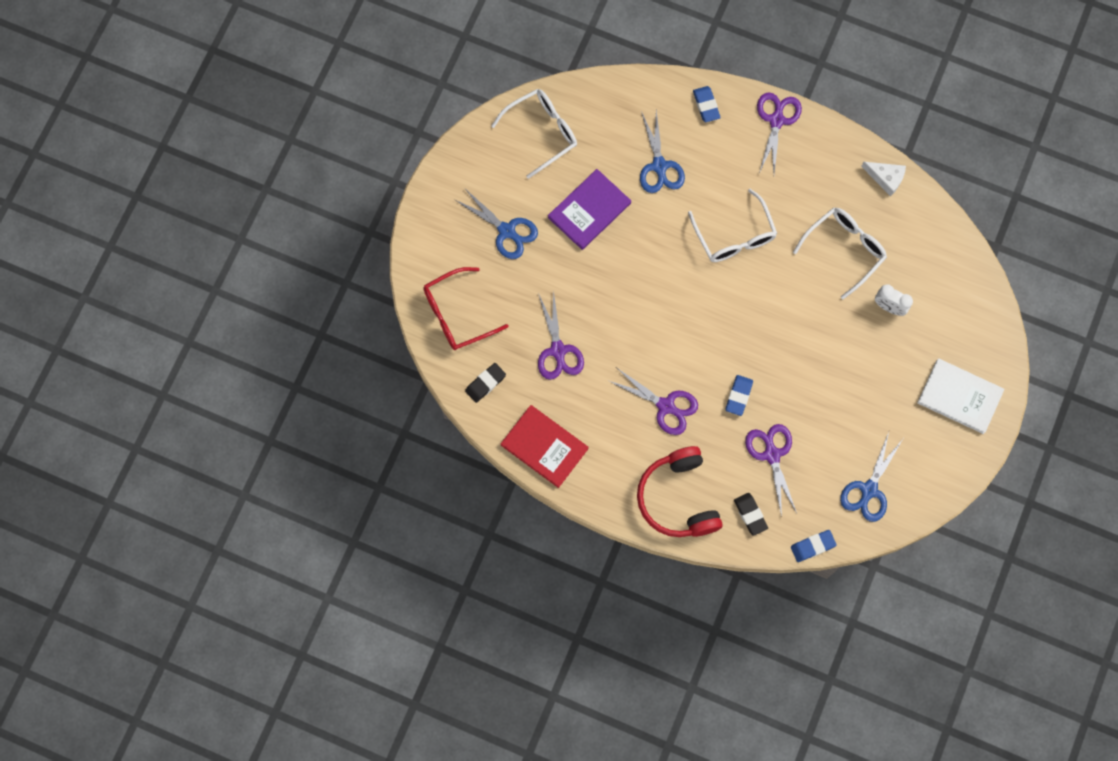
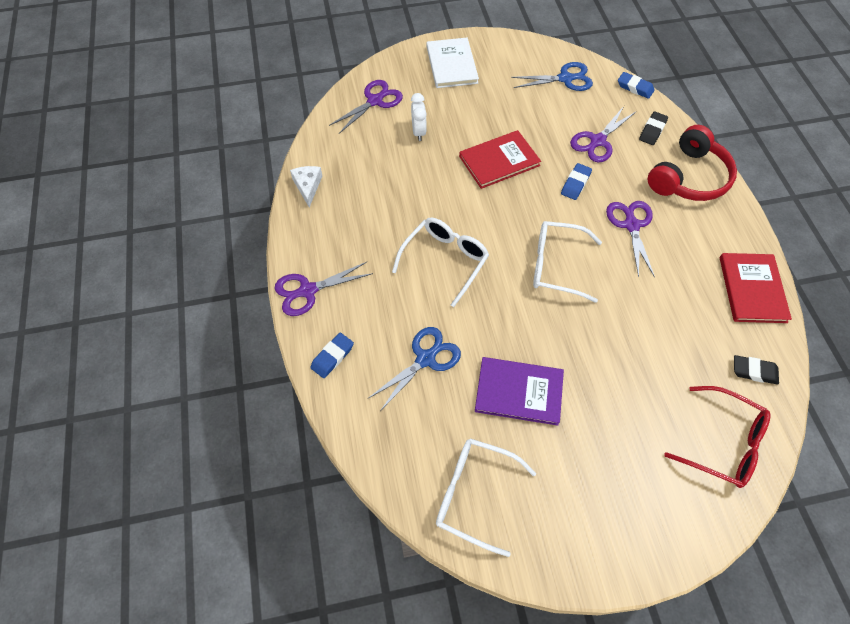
camera: 125 degrees left, 15 degrees down
blue scissors [455,189,538,259] -> none
purple scissors [538,290,584,380] -> purple scissors moved to [329,80,403,134]
blue eraser [725,375,753,416] -> blue eraser turned 45 degrees counterclockwise [561,163,592,200]
white glasses [793,207,887,299] -> white glasses moved to [533,221,602,303]
none -> red book [459,130,541,189]

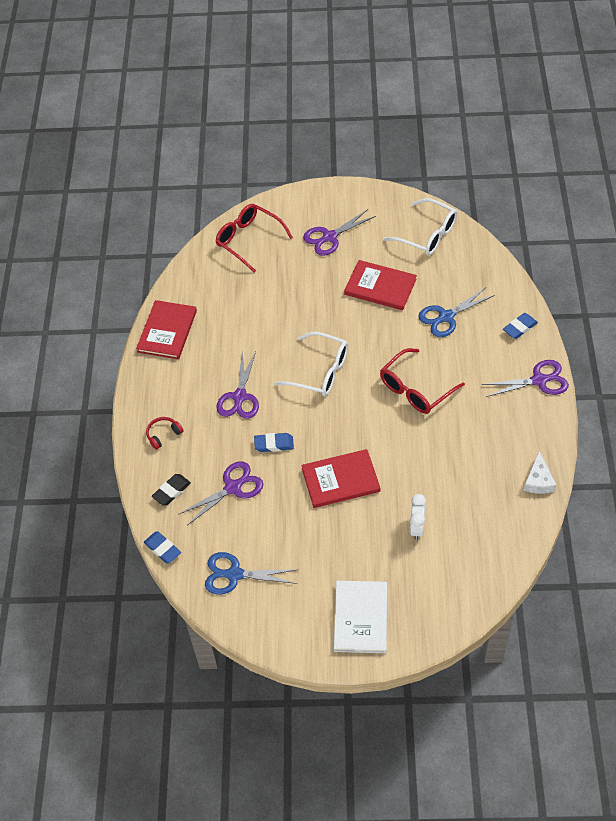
camera: 165 degrees left, 5 degrees down
purple scissors [329,80,403,134] -> purple scissors moved to [303,209,376,256]
white glasses [392,218,489,307] -> red glasses [380,348,465,414]
purple book [475,357,564,426] -> red book [344,260,417,310]
blue eraser [561,163,592,200] -> blue eraser turned 45 degrees clockwise [254,433,294,452]
red headphones [648,125,737,201] -> red headphones [146,417,183,450], size x0.43
black eraser [734,355,779,385] -> none

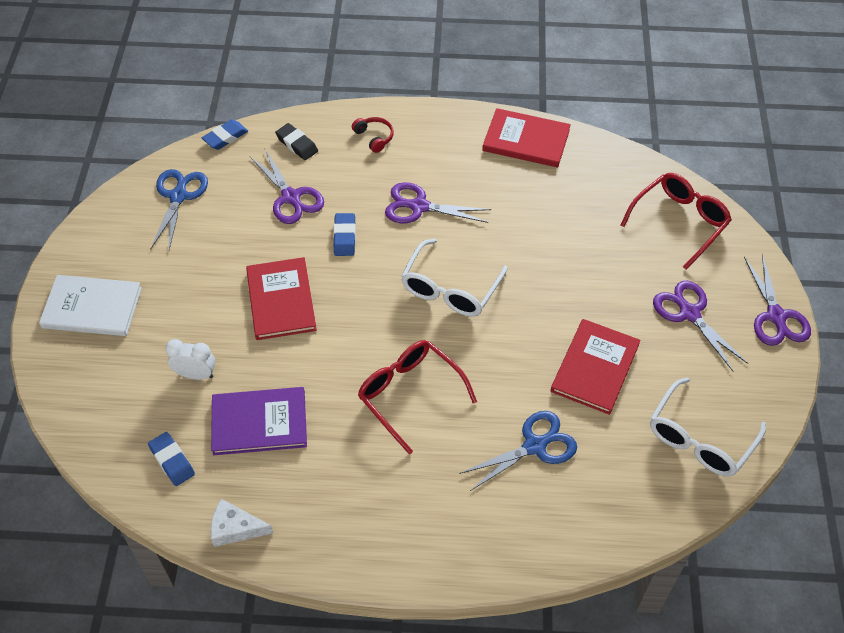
camera: 90 degrees right, 0 degrees up
blue scissors [418,287,495,337] -> blue scissors turned 90 degrees clockwise [459,411,577,491]
purple scissors [482,360,569,397] -> purple scissors moved to [744,254,811,346]
blue eraser [503,313,538,339] -> blue eraser moved to [148,432,195,486]
none -> purple book [211,387,307,455]

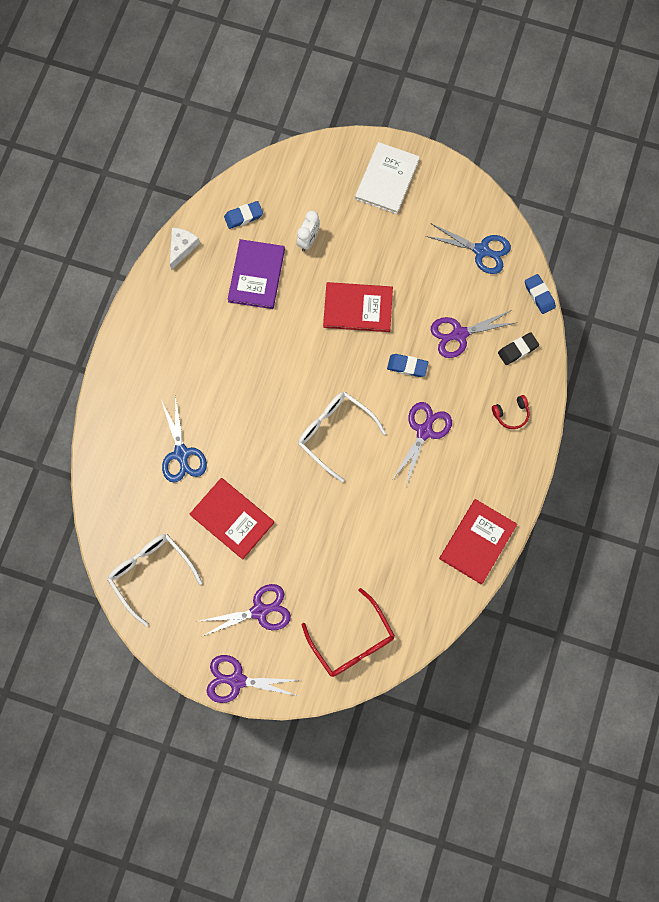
camera: 105 degrees right, 20 degrees up
red glasses [358,340,477,454] -> none

